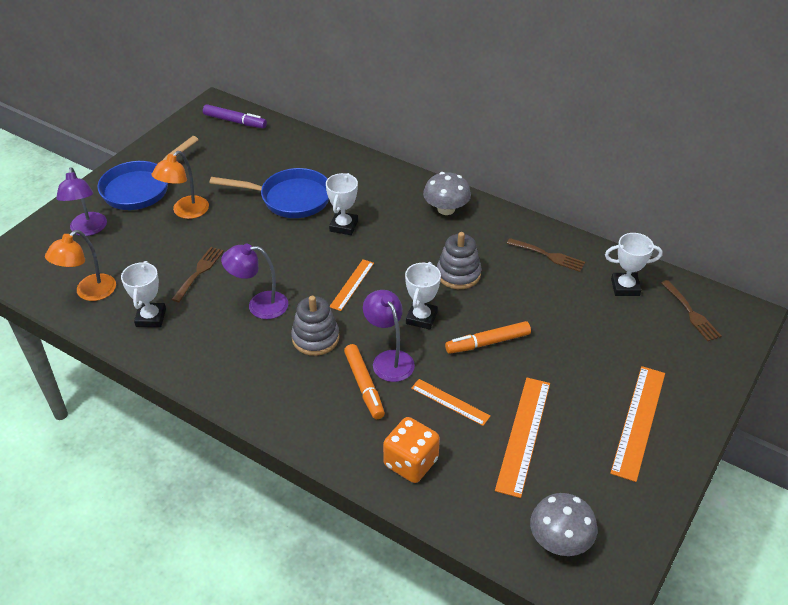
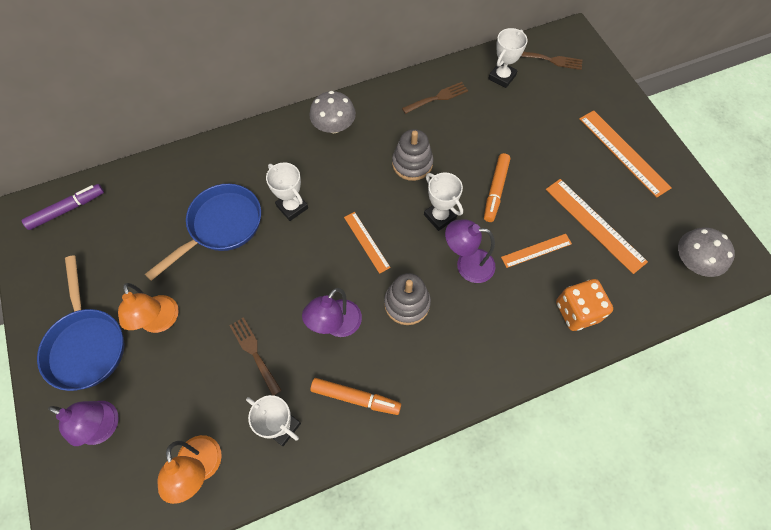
camera: 55 degrees left, 20 degrees up
orange marker [344,344,385,419] -> orange marker moved to [310,378,401,415]

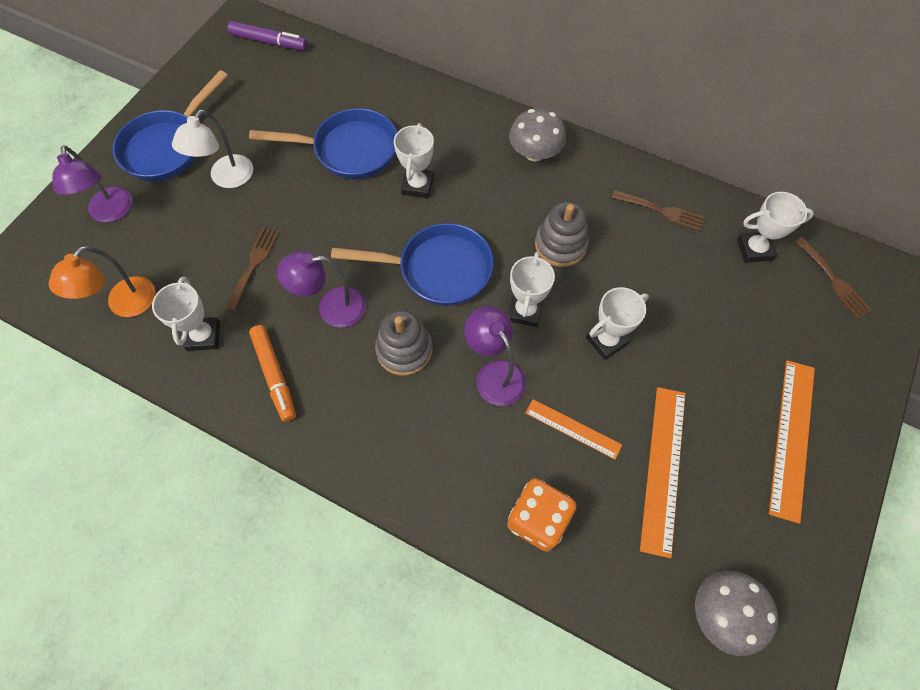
camera: 50 degrees right, 0 degrees up
orange lamp [118,283,179,333] -> white lamp [172,110,253,188]
orange ruler [344,212,391,274] -> blue pan [331,223,494,306]
orange marker [484,153,510,222] -> white trophy [586,287,649,360]

